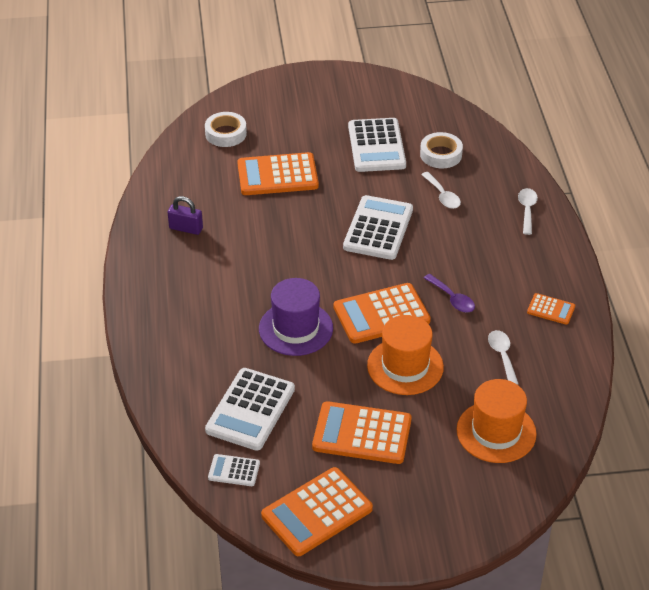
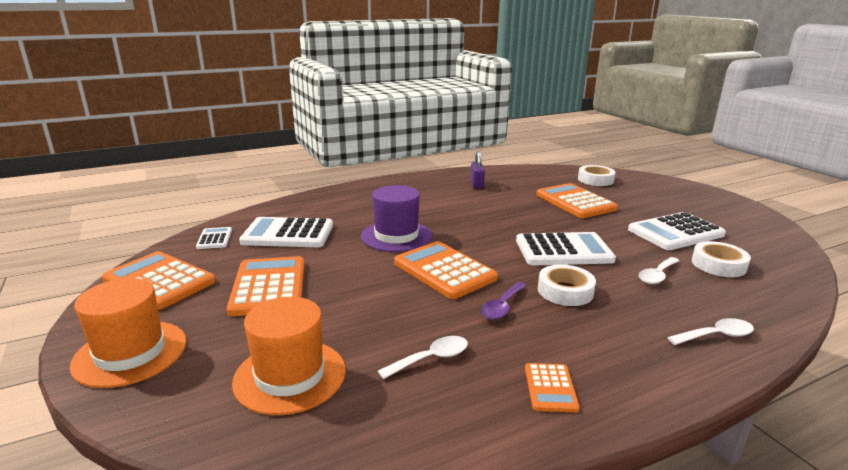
camera: 70 degrees right, 20 degrees down
orange hat [367,315,444,395] -> orange hat moved to [70,278,187,388]
none -> white tape [538,264,596,306]

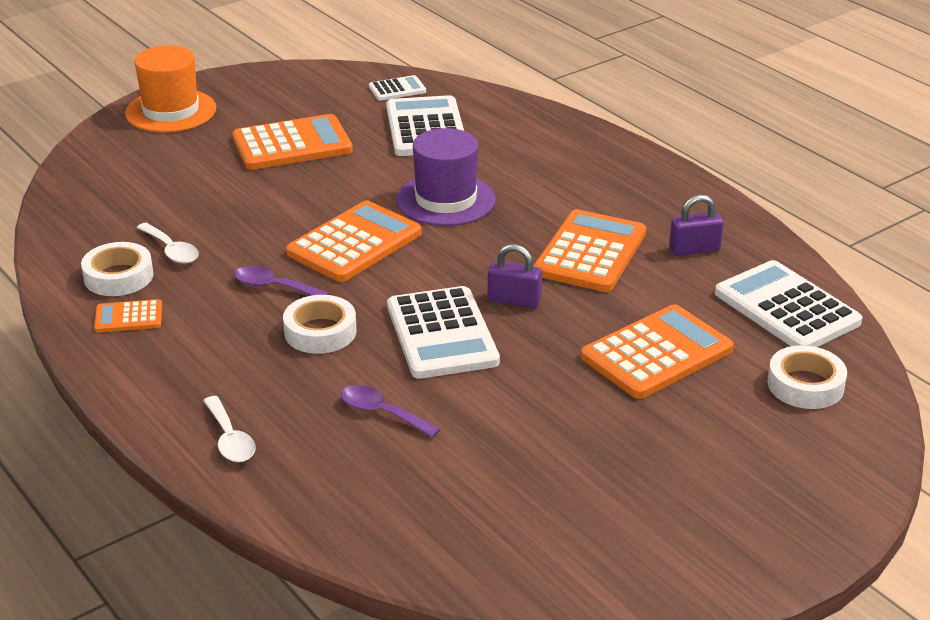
camera: 80 degrees right, 10 degrees up
orange calculator [102,251,216,310] -> orange calculator moved to [533,209,646,292]
orange hat [232,297,346,415] -> none
white calculator [628,212,726,250] -> white calculator moved to [715,260,862,347]
white spoon [639,257,680,284] -> purple spoon [341,385,440,438]
white tape [692,241,751,277] -> white tape moved to [81,242,153,296]
none -> purple padlock [487,244,542,308]

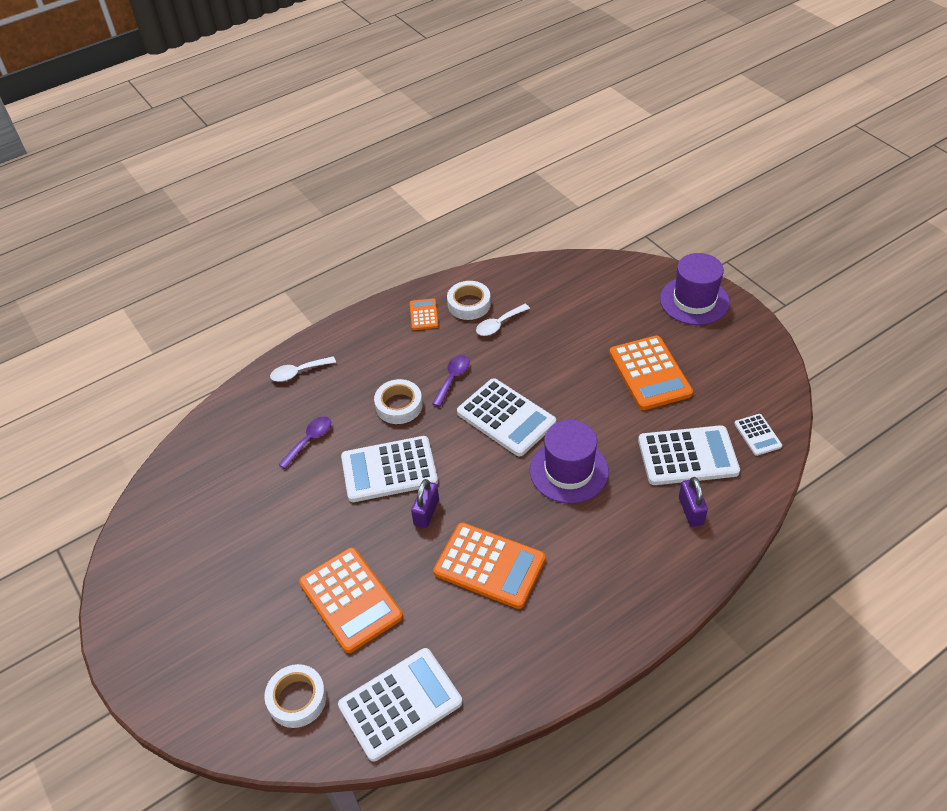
camera: 95 degrees right, 15 degrees up
orange hat [125,46,216,133] -> purple hat [660,253,730,325]
orange calculator [286,201,422,282] -> white calculator [457,378,556,457]
purple padlock [669,195,723,256] -> purple padlock moved to [679,477,708,527]

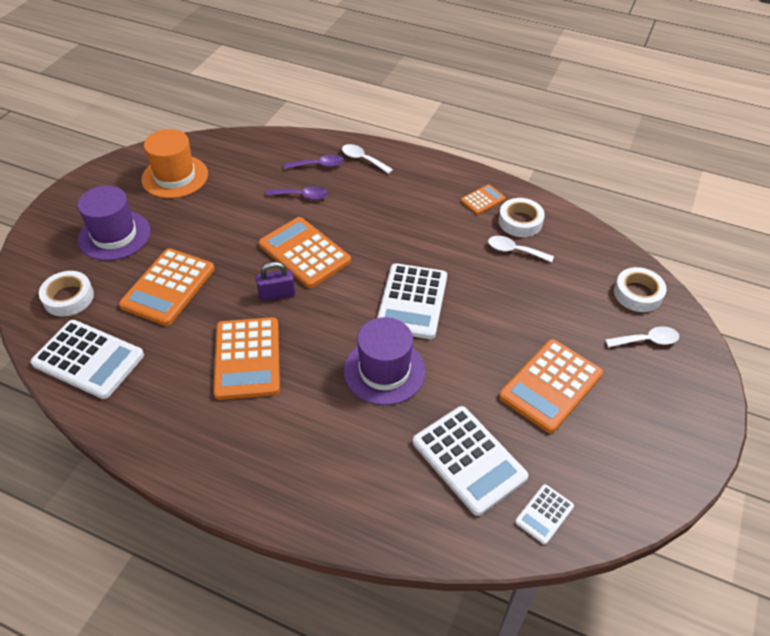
camera: 55 degrees right, 0 degrees up
white calculator [341,436,438,502] -> orange calculator [259,217,351,288]
white tape [374,379,423,424] -> white tape moved to [614,267,666,312]
purple spoon [432,355,470,407] -> purple spoon moved to [284,155,344,169]
purple hat [660,253,730,325] -> purple hat moved to [77,186,151,261]
purple padlock [679,477,708,527] -> none
none -> orange hat [141,129,208,198]
none -> white spoon [605,326,679,347]

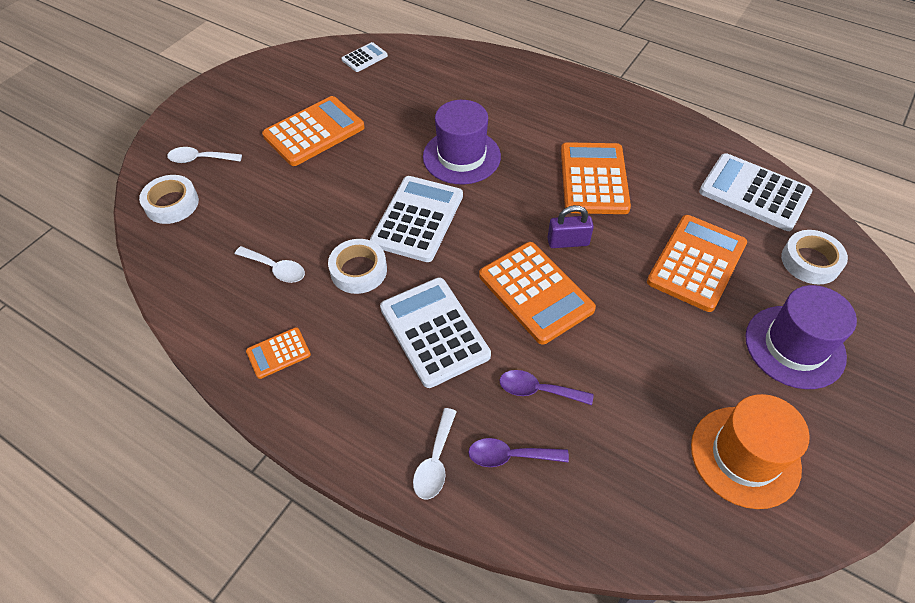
camera: 170 degrees left, 5 degrees up
white spoon [342,144,393,174] -> white spoon turned 60 degrees clockwise [413,408,457,499]
white calculator [413,406,529,516] -> white calculator moved to [380,277,491,388]
white tape [498,198,545,237] -> white tape moved to [328,239,387,294]

